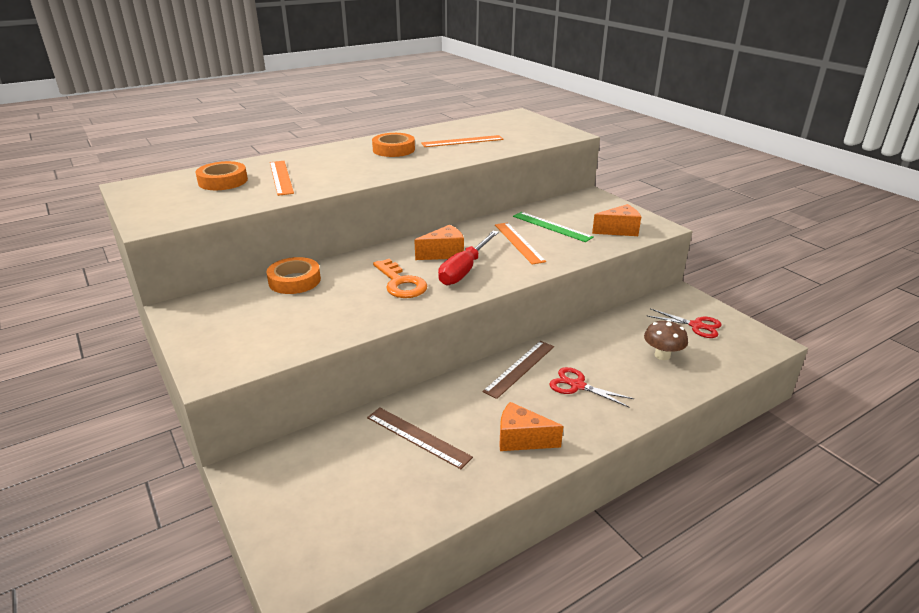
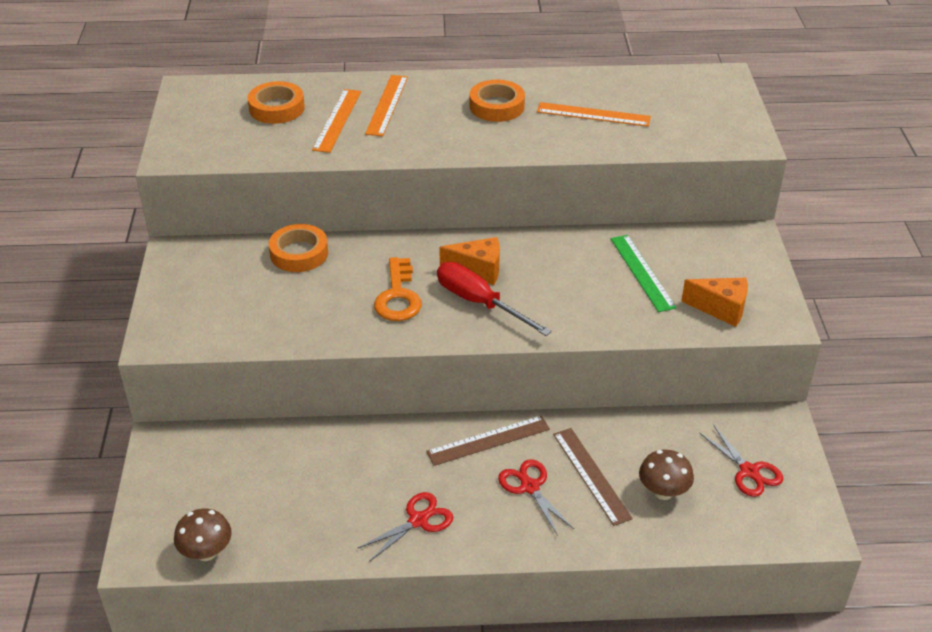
camera: 30 degrees right, 10 degrees up
brown ruler [367,408,473,469] -> brown ruler moved to [553,428,633,526]
red screwdriver [438,231,499,285] -> red screwdriver turned 75 degrees clockwise [437,262,552,336]
orange ruler [495,222,546,265] -> orange ruler moved to [365,75,408,136]
orange cheese [499,402,563,451] -> red scissors [357,492,453,562]
none -> brown mushroom [174,509,232,561]

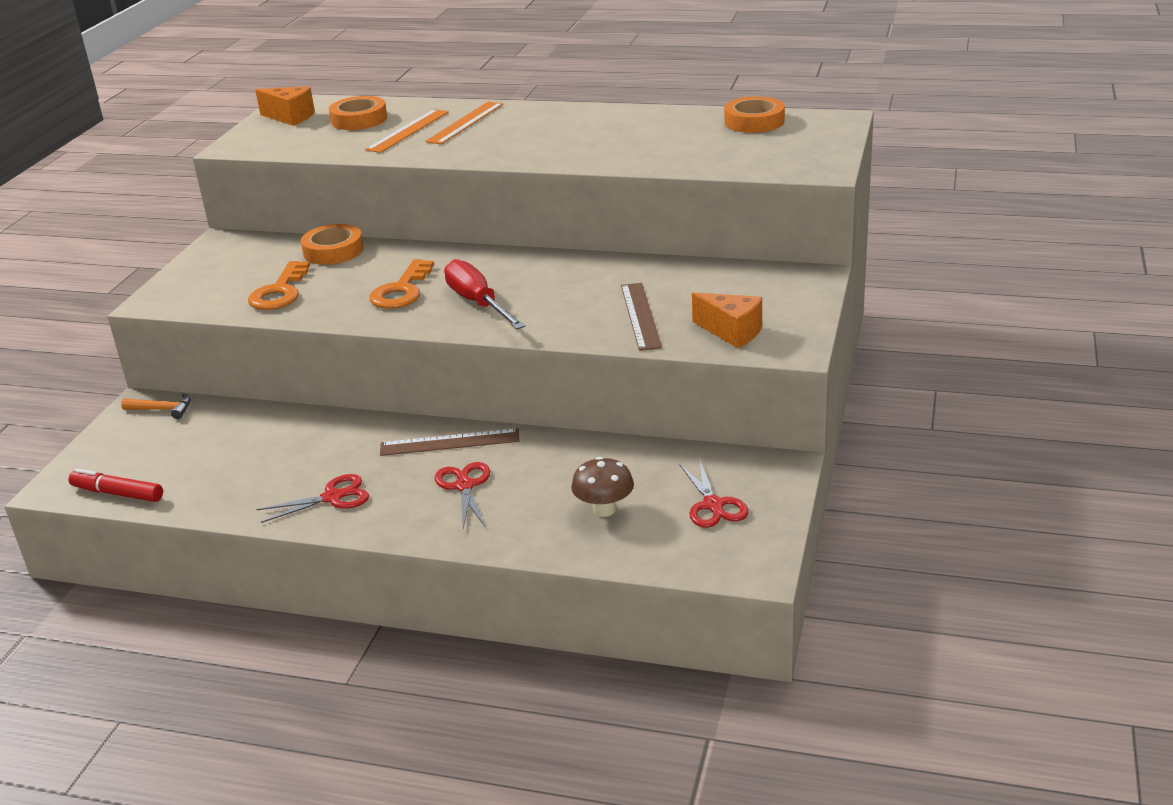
camera: 20 degrees right, 10 degrees down
brown mushroom [174,509,232,561] -> red marker [68,469,163,502]
orange cheese [439,237,500,285] -> orange cheese moved to [255,86,315,126]
orange tape [470,80,525,122] -> orange tape moved to [724,96,785,133]
orange ruler [537,102,651,127] -> none
brown ruler [553,428,633,526] -> brown ruler moved to [621,283,662,351]
green ruler [611,235,677,312] -> none
none -> orange hammer [121,393,191,419]
none -> orange key [248,261,310,310]

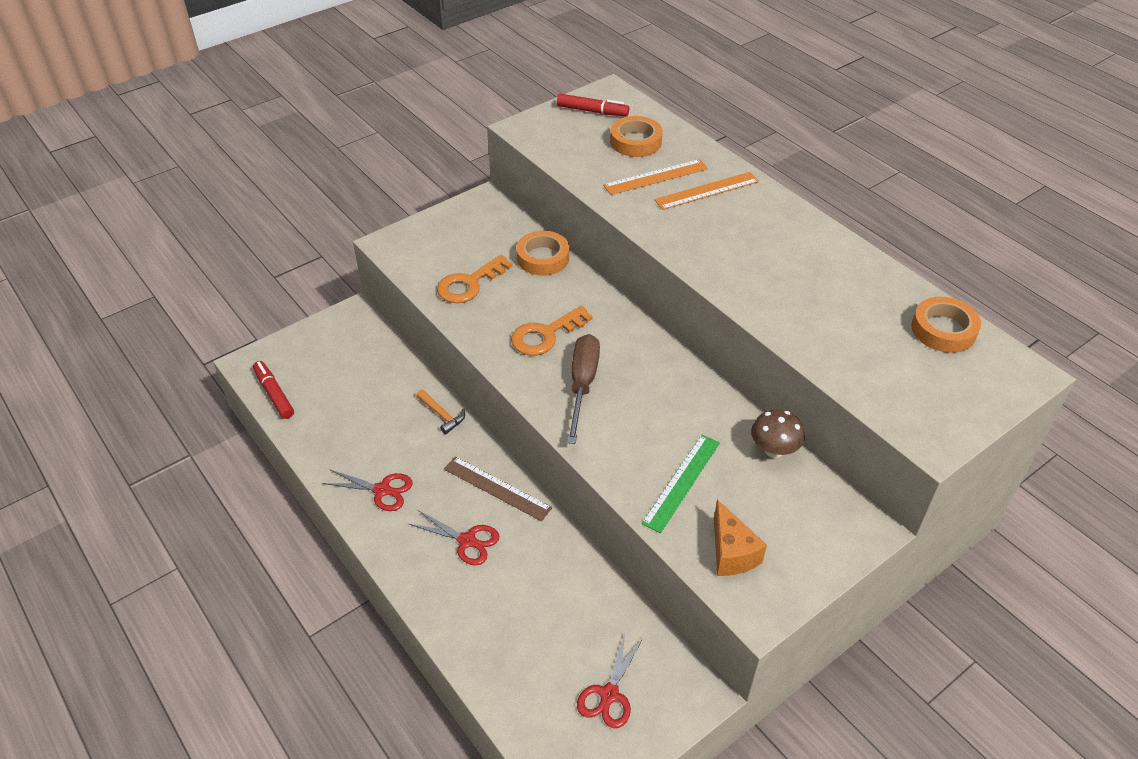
camera: 35 degrees right, 15 degrees up
orange hammer [121,393,191,419] -> orange hammer moved to [416,390,465,434]
orange cheese [255,86,315,126] -> red marker [557,94,629,116]
red scissors [435,462,490,528] -> red scissors turned 90 degrees clockwise [409,510,499,565]
red screwdriver [444,259,525,329] -> brown screwdriver [567,334,600,444]
brown mushroom [571,457,634,517] -> brown mushroom moved to [751,409,805,458]
brown ruler [621,283,662,351] -> green ruler [642,435,720,533]

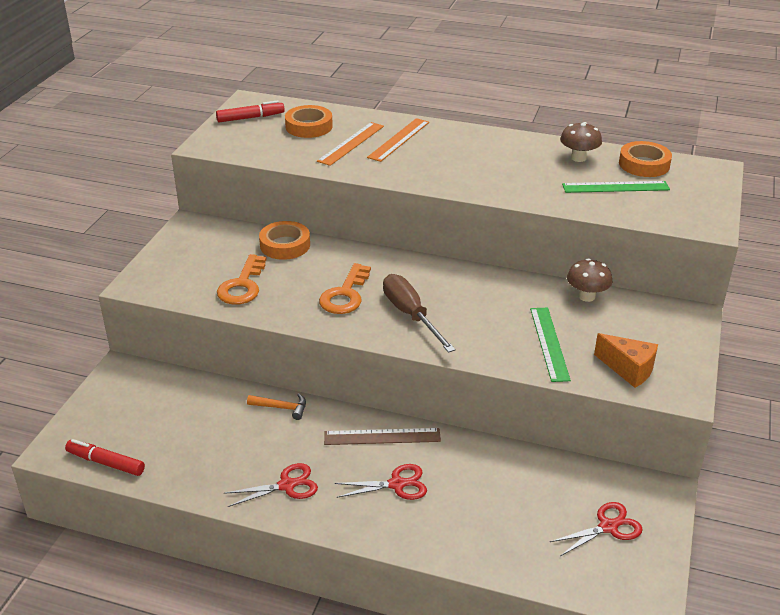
camera: 35 degrees left, 10 degrees down
red scissors [577,634,643,728] -> red scissors turned 105 degrees counterclockwise [550,502,643,556]
none -> brown mushroom [560,122,602,162]
none -> green ruler [562,181,670,193]

